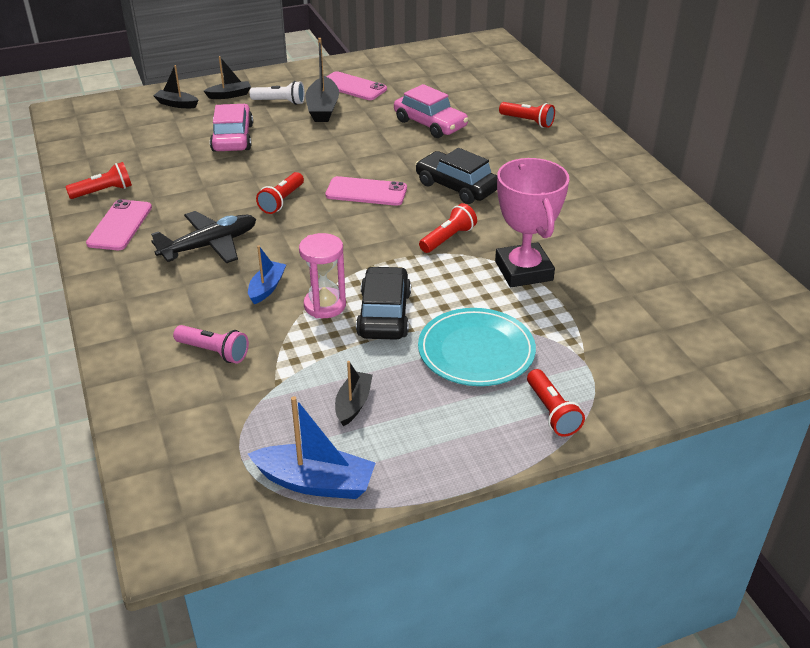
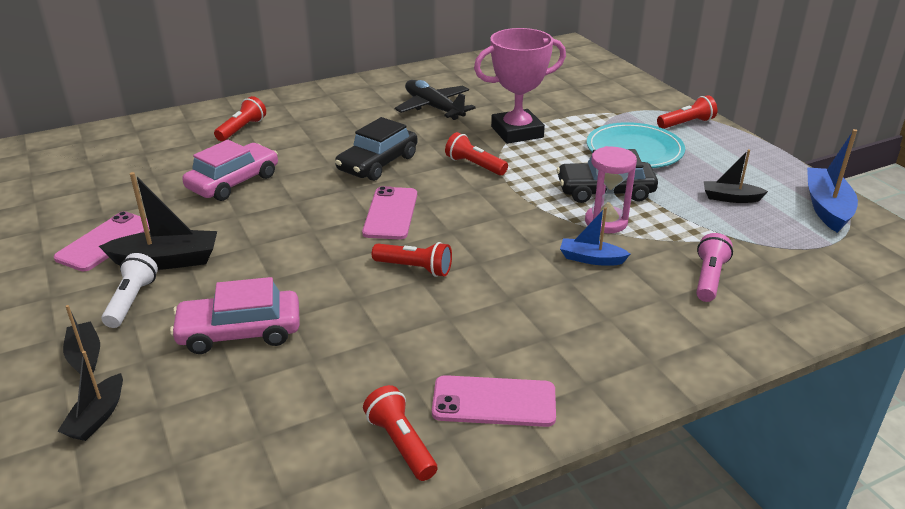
camera: 95 degrees left, 5 degrees down
black plane [151,211,256,263] -> black plane moved to [395,80,476,120]

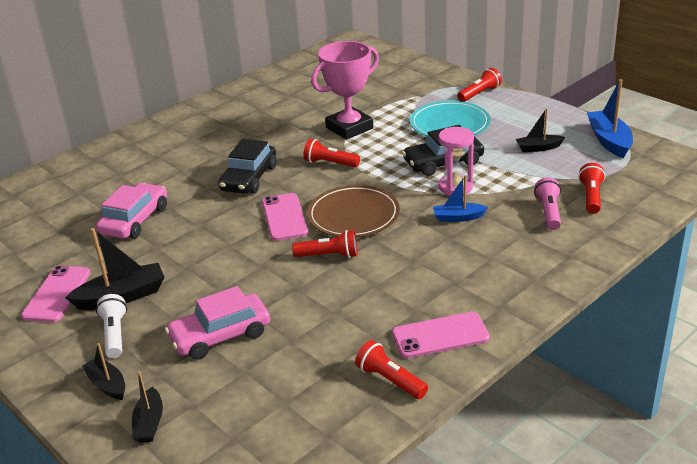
camera: 15 degrees left, 0 degrees up
red flashlight [214,96,266,141] -> red flashlight moved to [578,163,605,214]
black plane [395,80,476,120] -> none
none -> brown plate [307,185,400,237]

